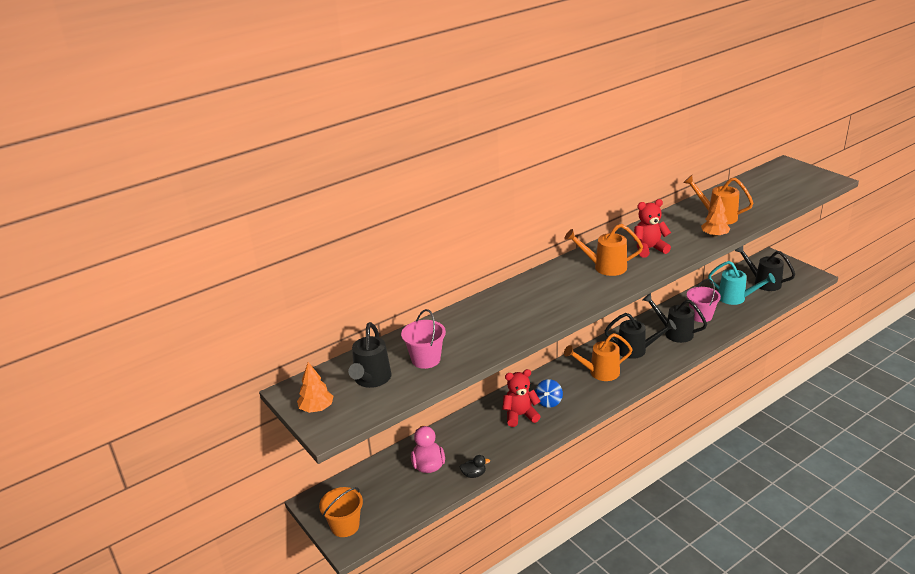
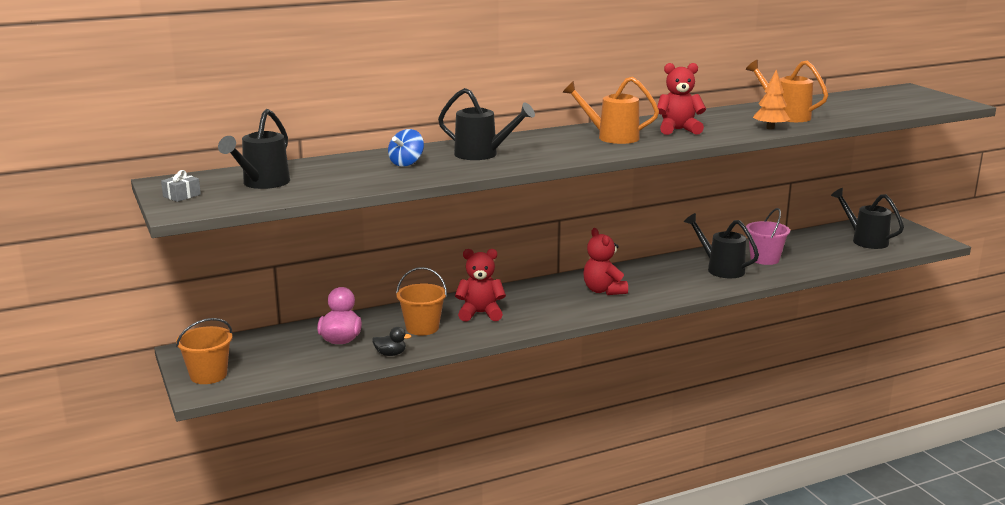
camera: 10 degrees right, 10 degrees down
orange tree [297,362,333,413] -> grey gift [161,170,201,202]
pink bucket [401,309,446,369] -> none
blue spinning top [535,379,563,408] -> blue spinning top moved to [388,129,424,167]
orange watering can [564,333,633,381] -> red teddy bear [583,228,628,295]
black watering can [605,313,676,359] -> black watering can moved to [438,88,535,160]
turquoise watering can [708,261,775,305] -> none
none -> orange bucket [396,267,447,335]

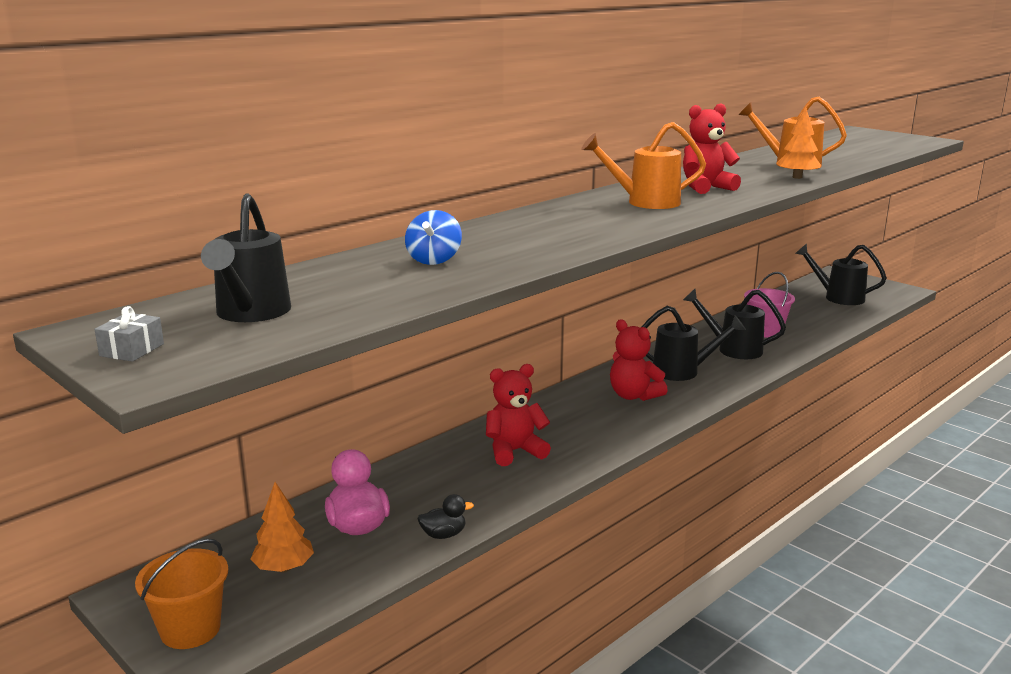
camera: 20 degrees left, 0 degrees up
orange bucket [396,267,447,335] -> none
black watering can [438,88,535,160] -> black watering can moved to [642,306,746,381]
none -> orange tree [250,482,314,572]

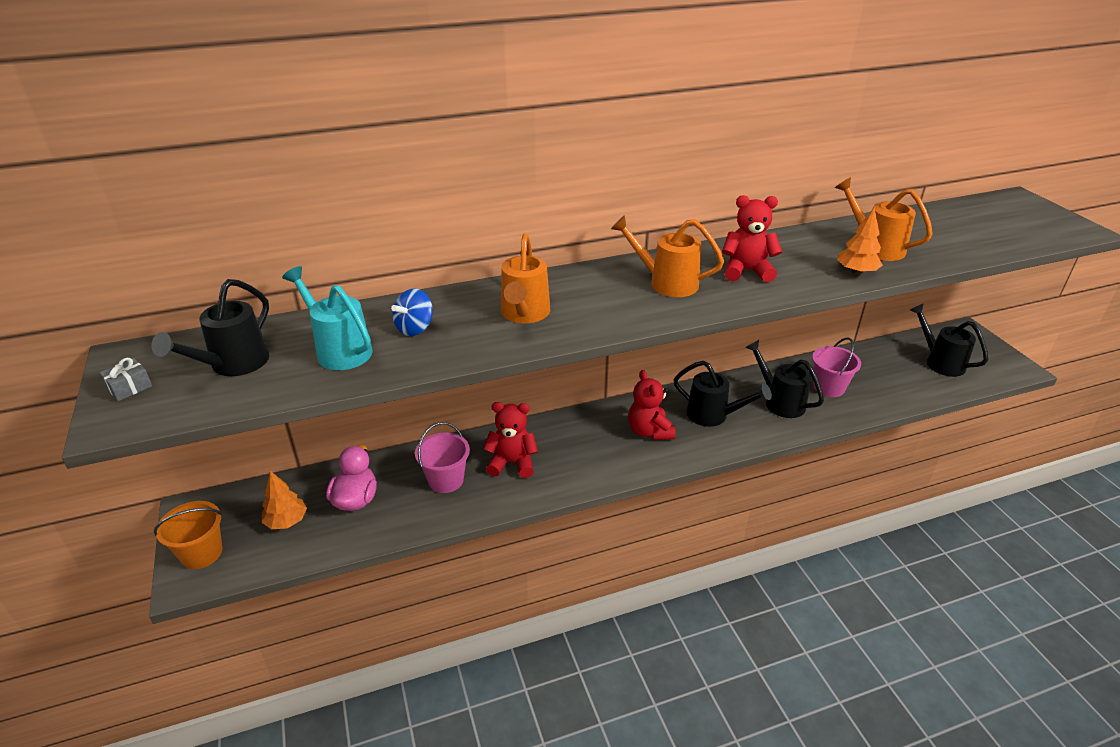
camera: 25 degrees right, 15 degrees up
black duck [417,494,474,539] -> none
none -> turquoise watering can [282,266,373,370]
none -> pink bucket [415,422,470,493]
none -> orange watering can [501,234,550,323]

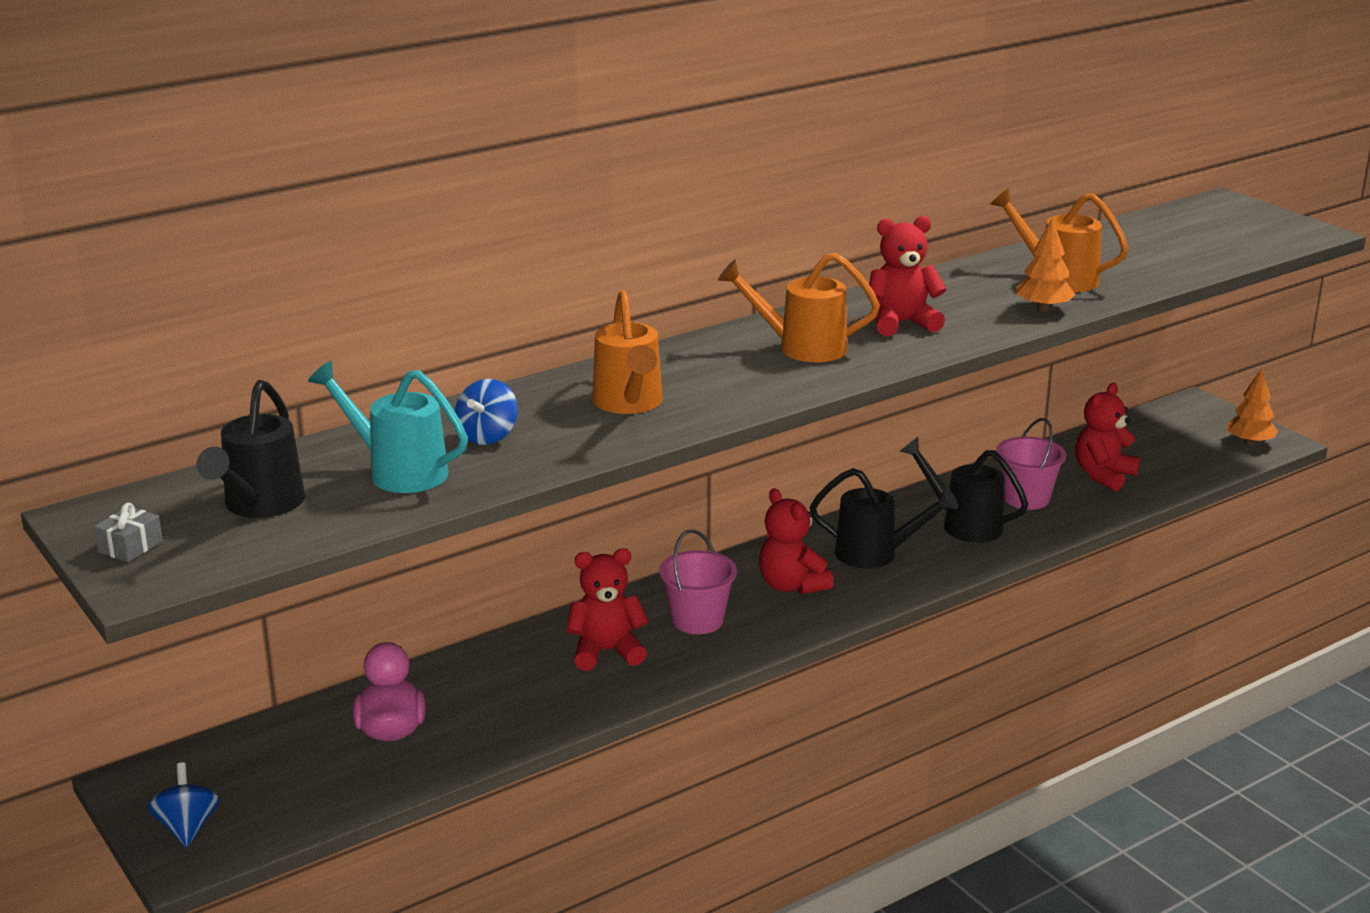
camera: 15 degrees left, 10 degrees down
orange bucket [154,501,222,569] -> blue spinning top [147,762,220,847]
orange tree [261,471,307,529] -> orange tree moved to [1226,368,1278,445]
pink bucket [415,422,470,493] -> pink bucket moved to [659,529,737,634]
black watering can [910,303,988,377] -> none
none -> red teddy bear [1076,383,1140,491]

